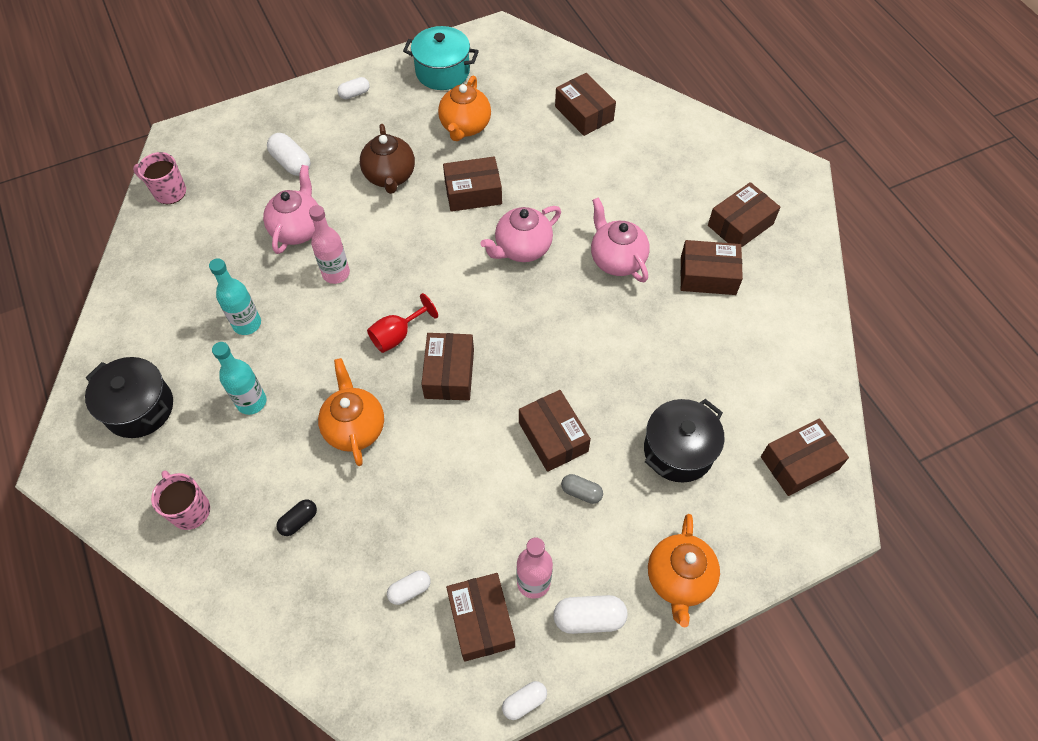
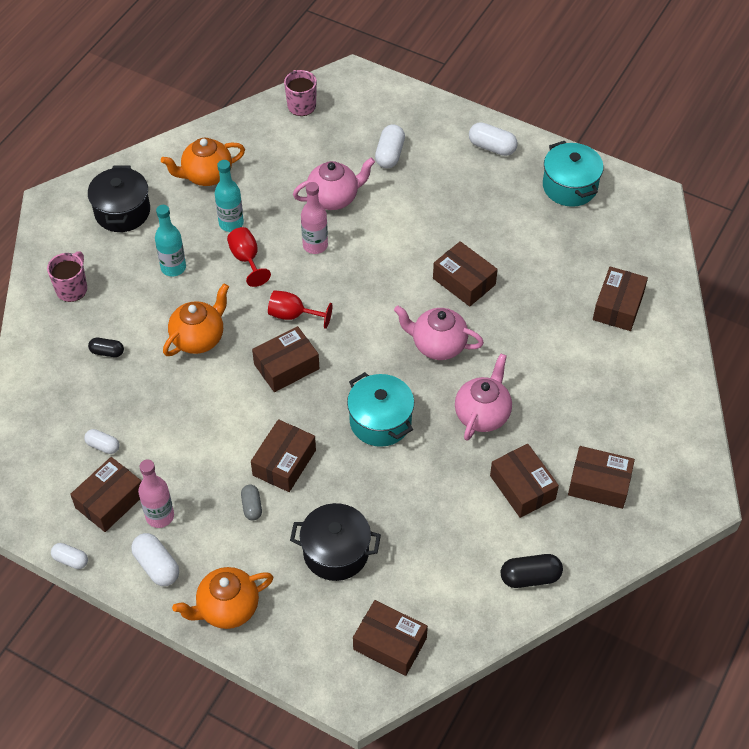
camera: 55 degrees right, 5 degrees down
white capsule [337,77,370,99] -> white capsule [469,122,518,156], size x1.57
brown teapot [360,124,415,194] -> none
orange teapot [438,75,491,141] -> orange teapot moved to [161,138,245,186]
none -> red goblet [227,227,271,287]
none -> turquoise pot [347,372,414,447]
none -> black capsule [501,554,563,588]

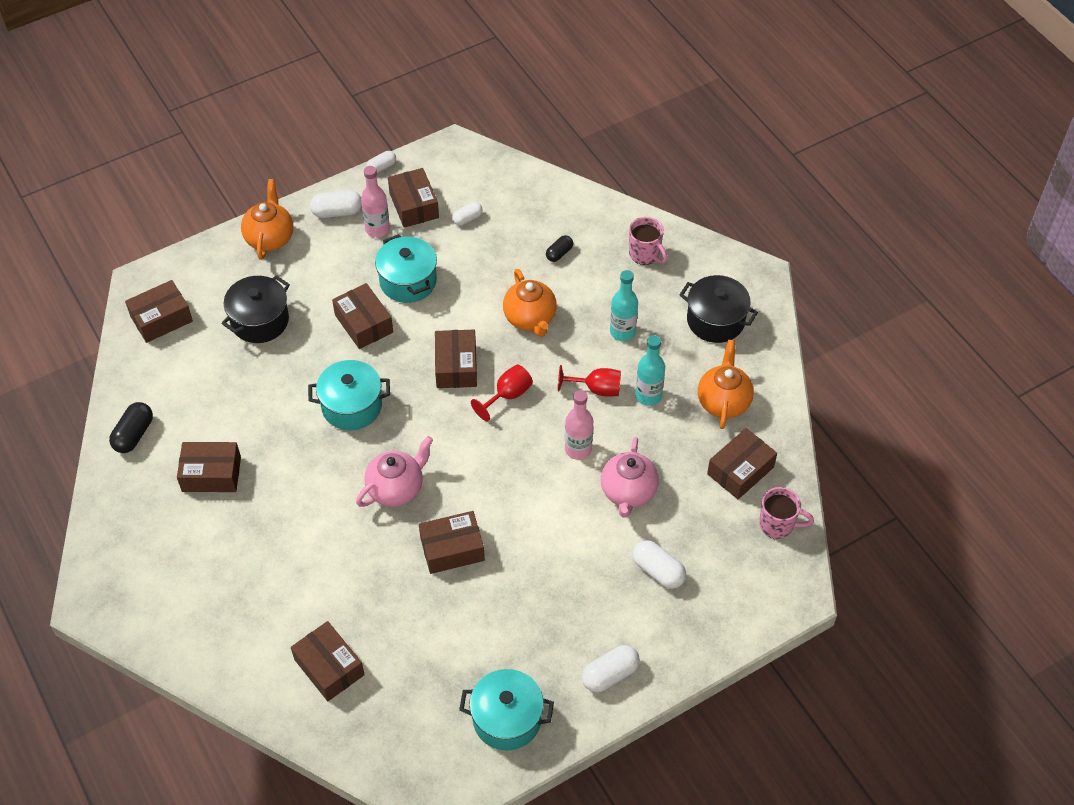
camera: 120 degrees right, 0 degrees up
grey capsule [241,485,262,520] -> none
pink teapot [455,353,512,441] -> none
brown box [568,446,635,509] -> brown box moved to [707,428,777,499]
none -> turquoise pot [375,234,437,303]

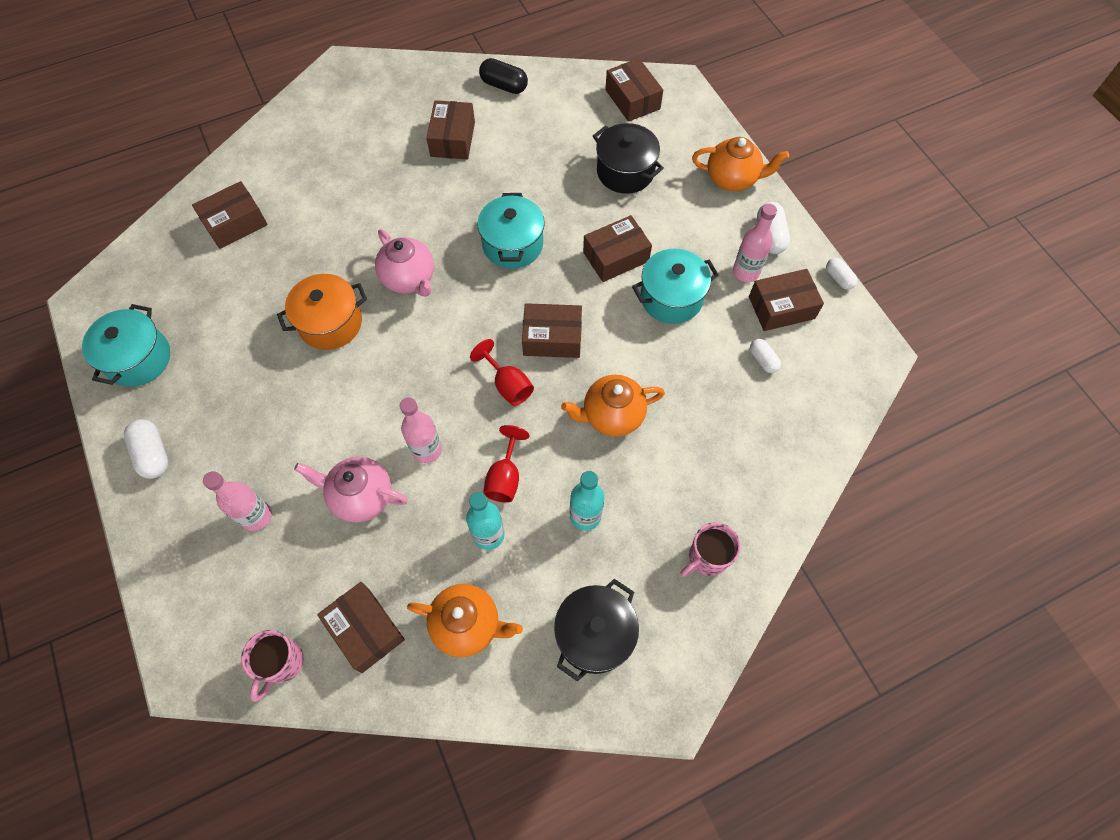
camera: 95 degrees right, 10 degrees up
brown box [419,511,485,574] -> orange pot [277,274,367,350]
black capsule [546,235,573,262] -> none
white capsule [633,540,686,589] -> pink bottle [203,471,272,531]

